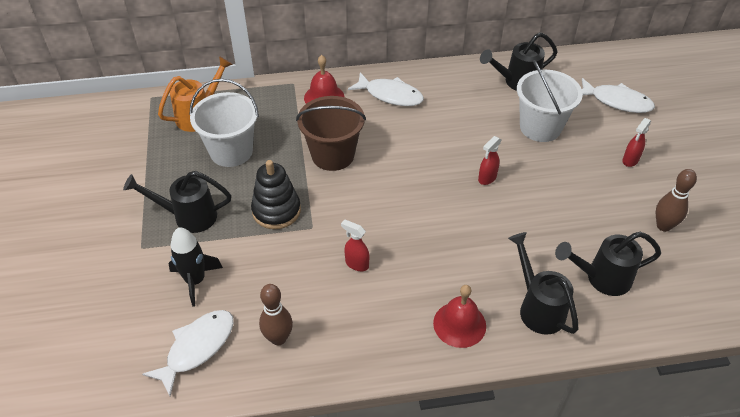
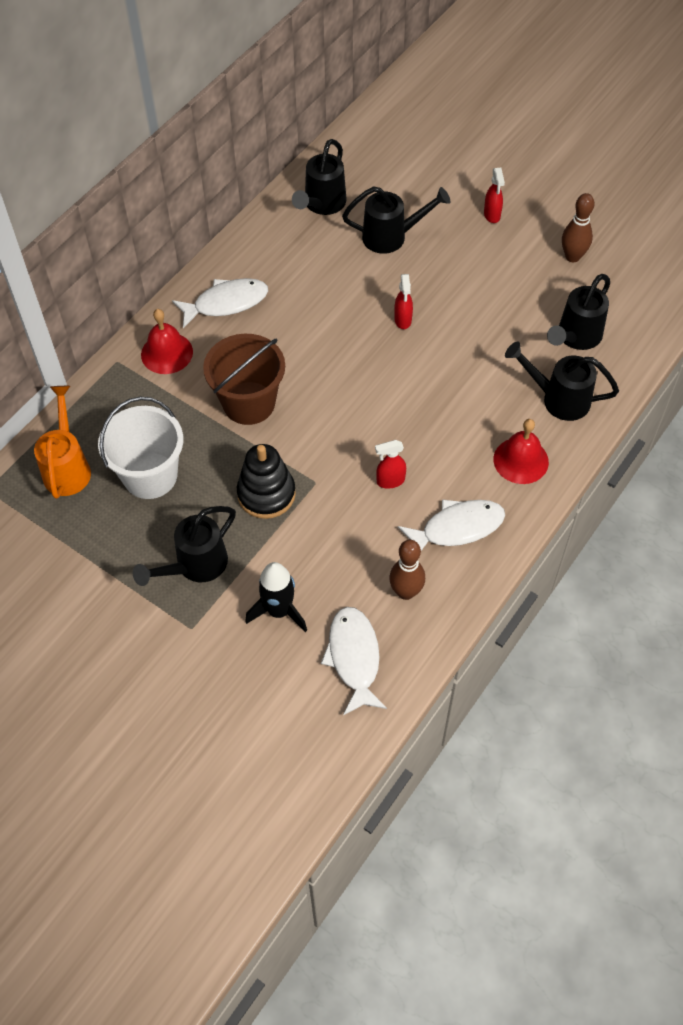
camera: 45 degrees left, 10 degrees up
white bucket [517,60,583,142] -> black watering can [342,186,450,254]
white fish [582,78,655,113] -> white fish moved to [398,499,505,550]

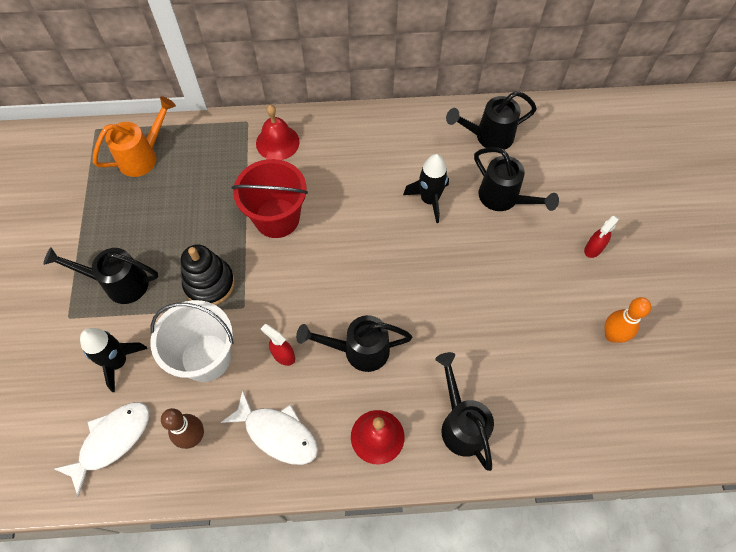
camera: 50 degrees right, 5 degrees up
white bucket [98,397,183,499] -> white bucket moved to [150,300,234,382]
white fish [172,278,268,328] -> none
brown bucket [203,334,285,425] -> red bucket [231,159,308,238]
red spray bottle [394,274,413,329] -> none
black watering can [547,274,610,350] -> black watering can moved to [296,315,412,372]
brown bowling pin [562,193,595,262] -> orange bowling pin [604,297,651,343]
none -> black rocket [403,154,449,223]

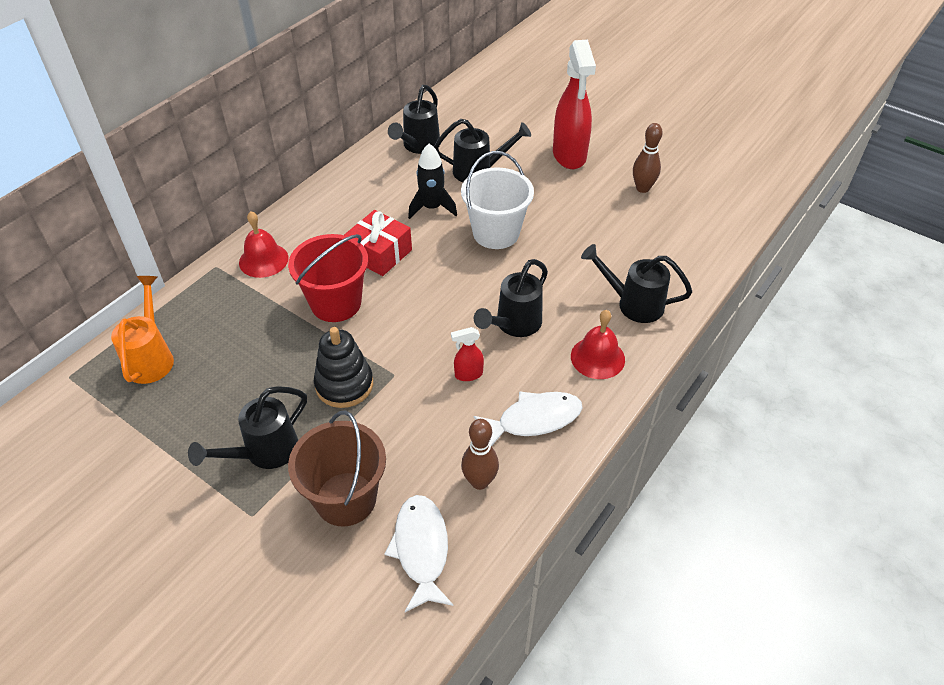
camera: 50 degrees left, 15 degrees down
black rocket [80,328,147,392] -> brown bucket [288,411,386,526]
white bucket [150,300,234,382] -> white bucket moved to [461,151,534,249]
red spray bottle [584,215,619,258] -> red spray bottle [553,40,596,169], size x2.28
orange bowling pin [604,297,651,343] -> brown bowling pin [633,123,663,193]
none -> red gift [344,210,412,276]

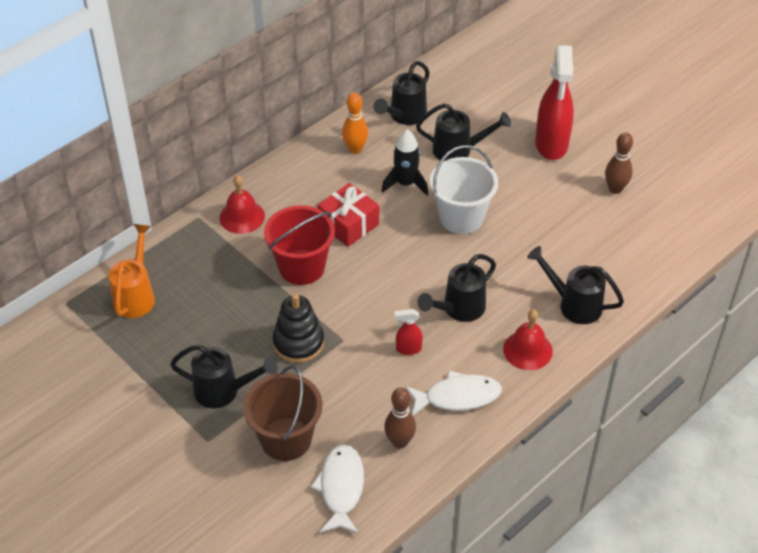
camera: 10 degrees right, 0 degrees up
black watering can [188,386,307,469] -> black watering can turned 135 degrees counterclockwise [170,344,278,408]
none -> orange bowling pin [342,93,368,154]

